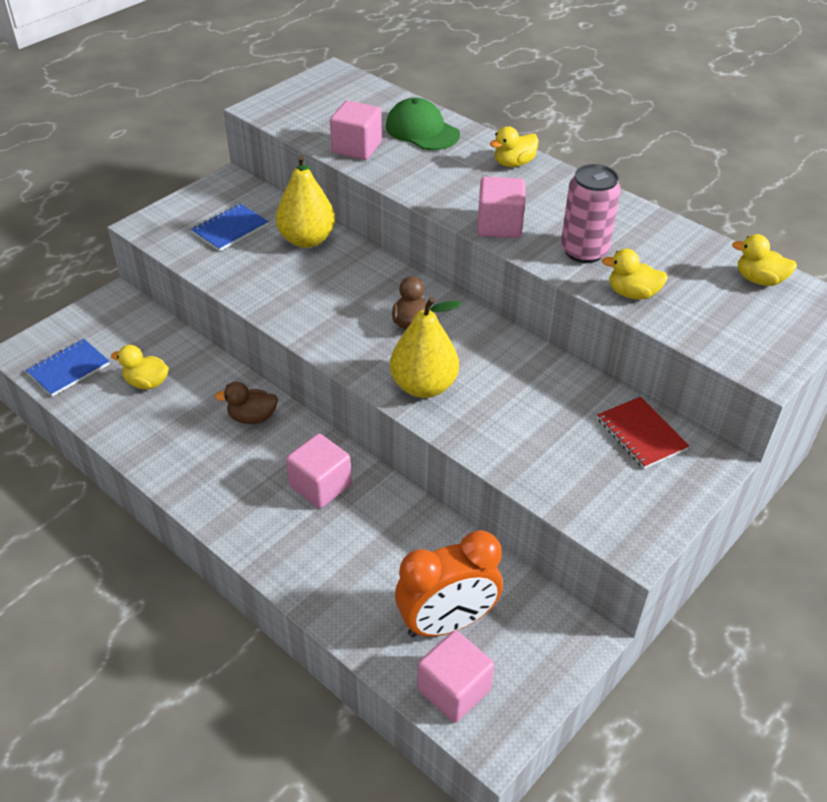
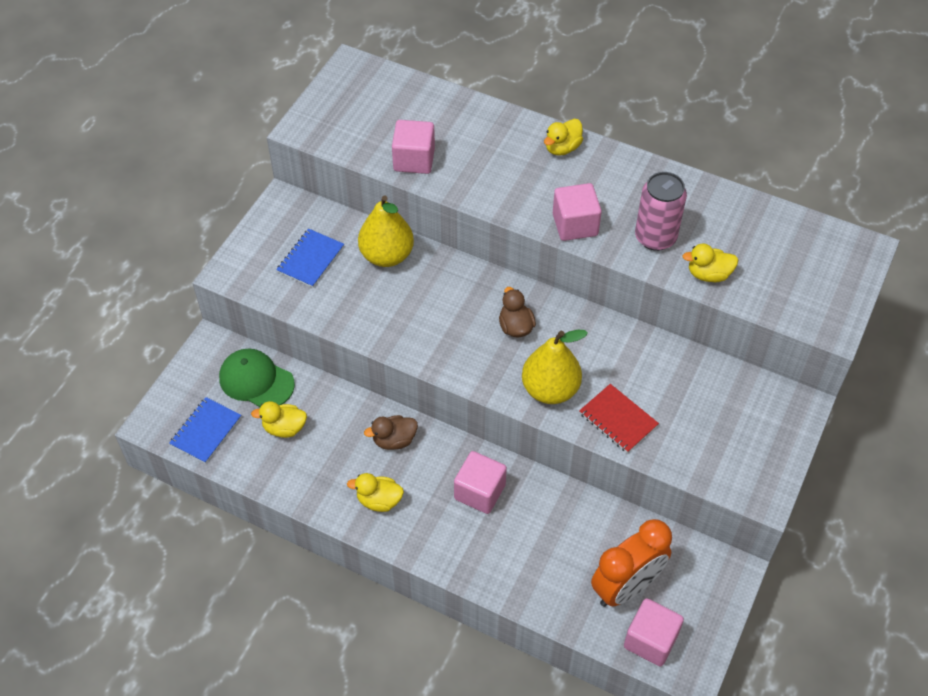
camera: 15 degrees left, 10 degrees up
green cap [386,97,460,150] -> green cap moved to [219,349,295,407]
red notebook [597,396,689,469] -> red notebook moved to [579,384,659,453]
yellow duck [732,234,797,286] -> yellow duck moved to [347,473,404,512]

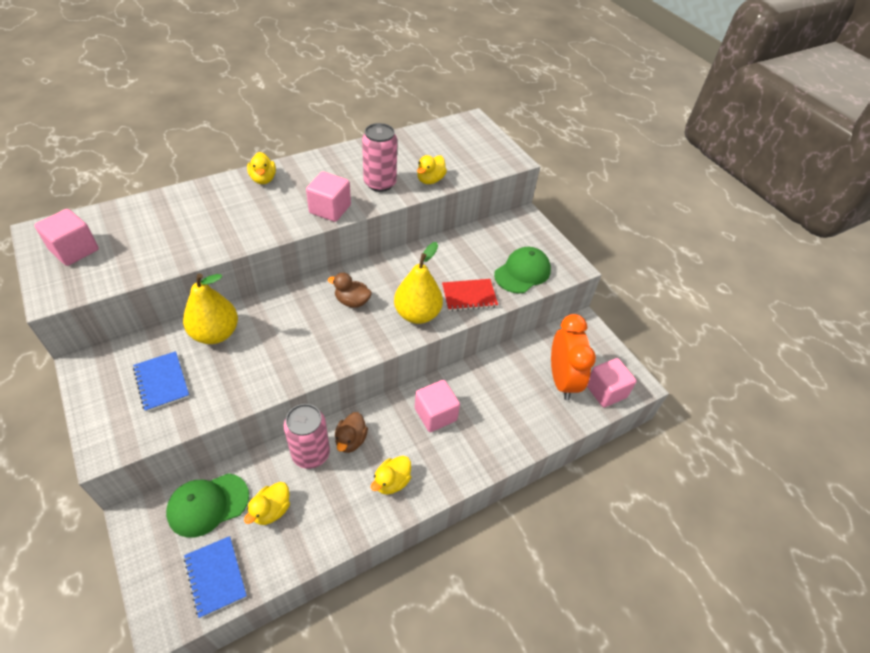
camera: 60 degrees left, 5 degrees down
pink cube [392,120,435,174] -> pink cube moved to [34,209,99,266]
none -> pink can [284,404,330,469]
none -> green cap [494,247,551,293]

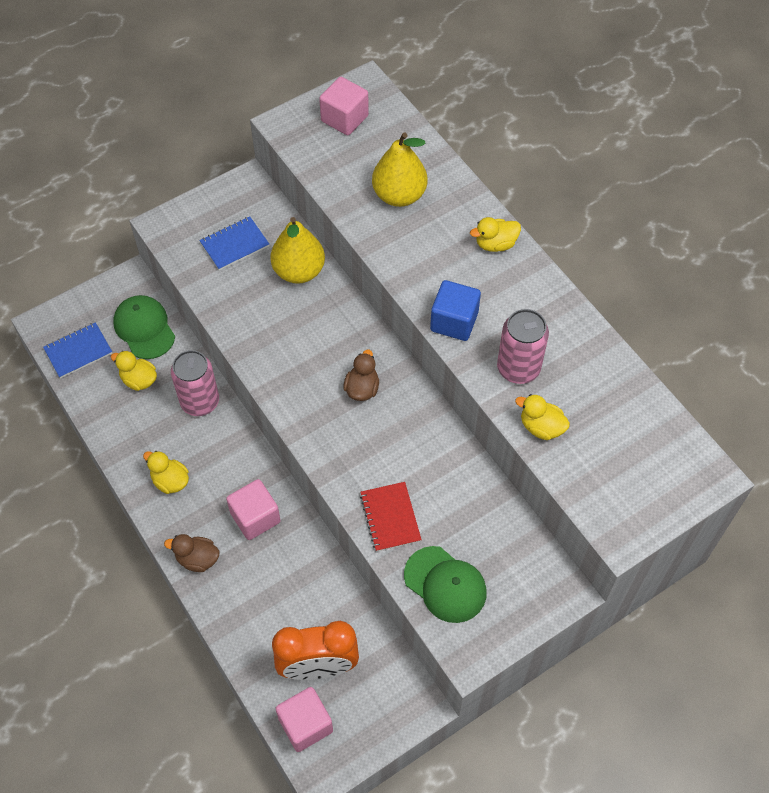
camera: 90 degrees right, 10 degrees up
pink cube [306,172,351,222] -> blue cube [430,280,481,341]
brown duck [335,412,368,453] -> brown duck moved to [164,534,219,572]
yellow pear [394,242,443,324] -> yellow pear moved to [372,132,427,207]

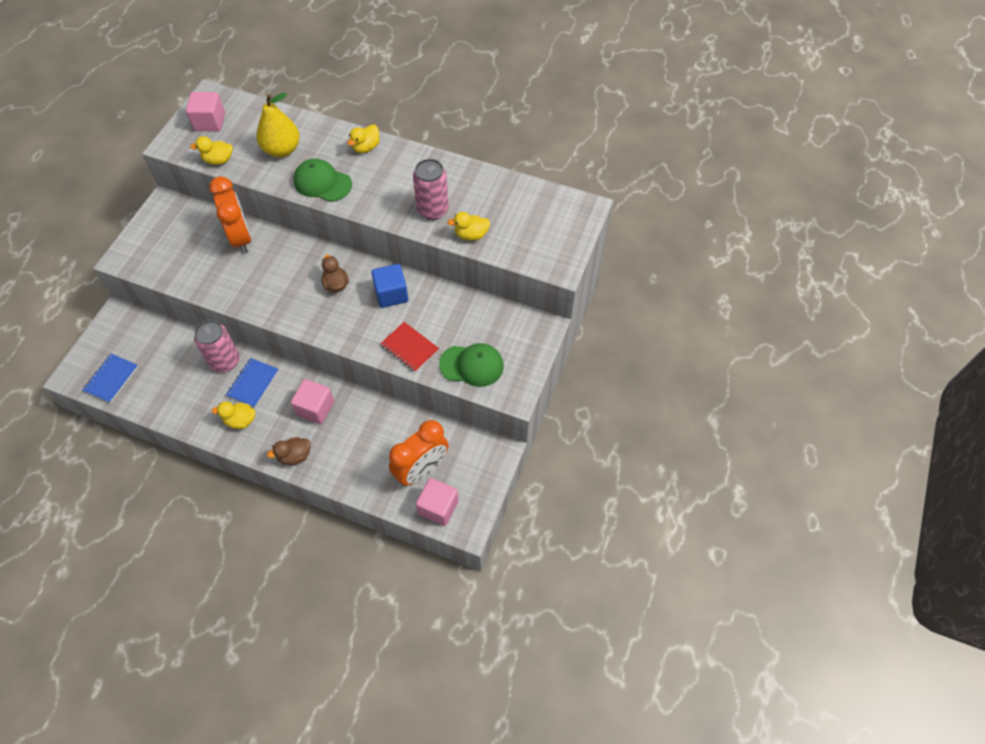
camera: 35 degrees left, 0 degrees up
yellow duck [111,351,157,391] -> yellow duck moved to [190,136,233,165]
green cap [113,295,175,359] -> green cap moved to [294,158,352,202]
blue notebook [200,216,269,271] -> blue notebook moved to [226,358,279,408]
yellow pear [270,217,325,284] -> orange clock [209,176,251,254]
blue cube [430,280,481,341] -> blue cube moved to [371,264,408,308]

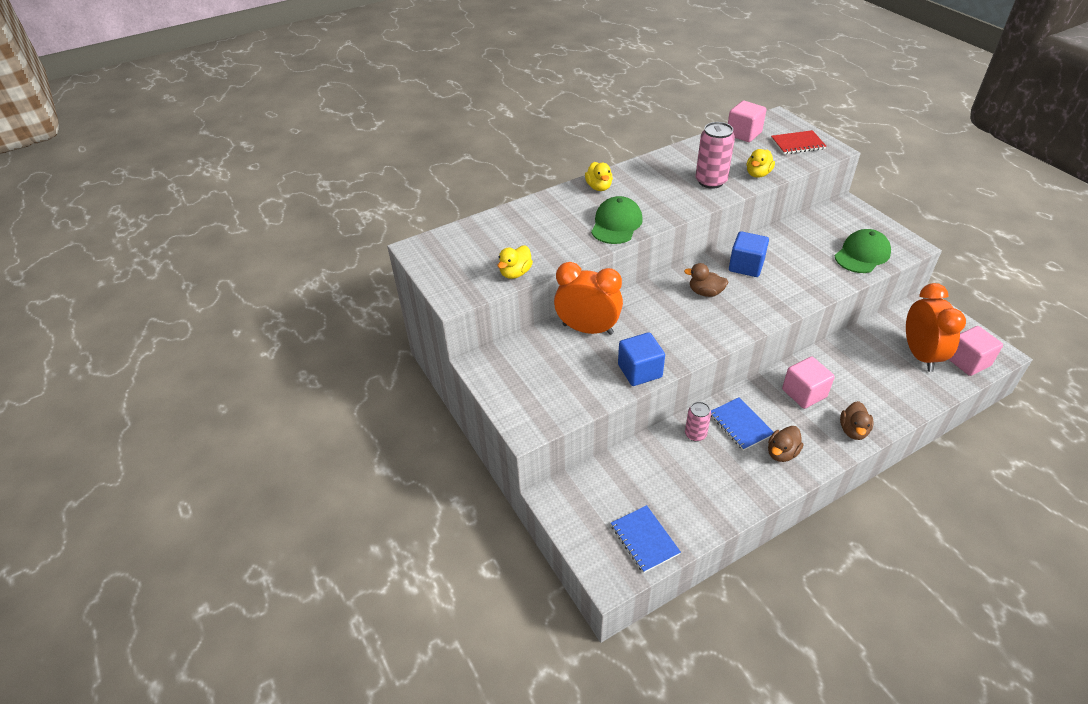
camera: 50 degrees left, 15 degrees down
pink cube [186,92,225,131] -> pink cube moved to [728,101,767,142]
pink can [194,320,240,373] -> pink can [685,402,711,441], size x0.60
yellow duck [211,402,255,429] -> brown duck [768,426,803,462]
yellow pear [256,93,300,157] -> none
green cap [294,158,352,202] -> green cap turned 135 degrees clockwise [591,196,643,244]
red notebook [380,322,439,372] -> red notebook moved to [771,130,826,154]
none -> blue cube [618,332,665,386]

